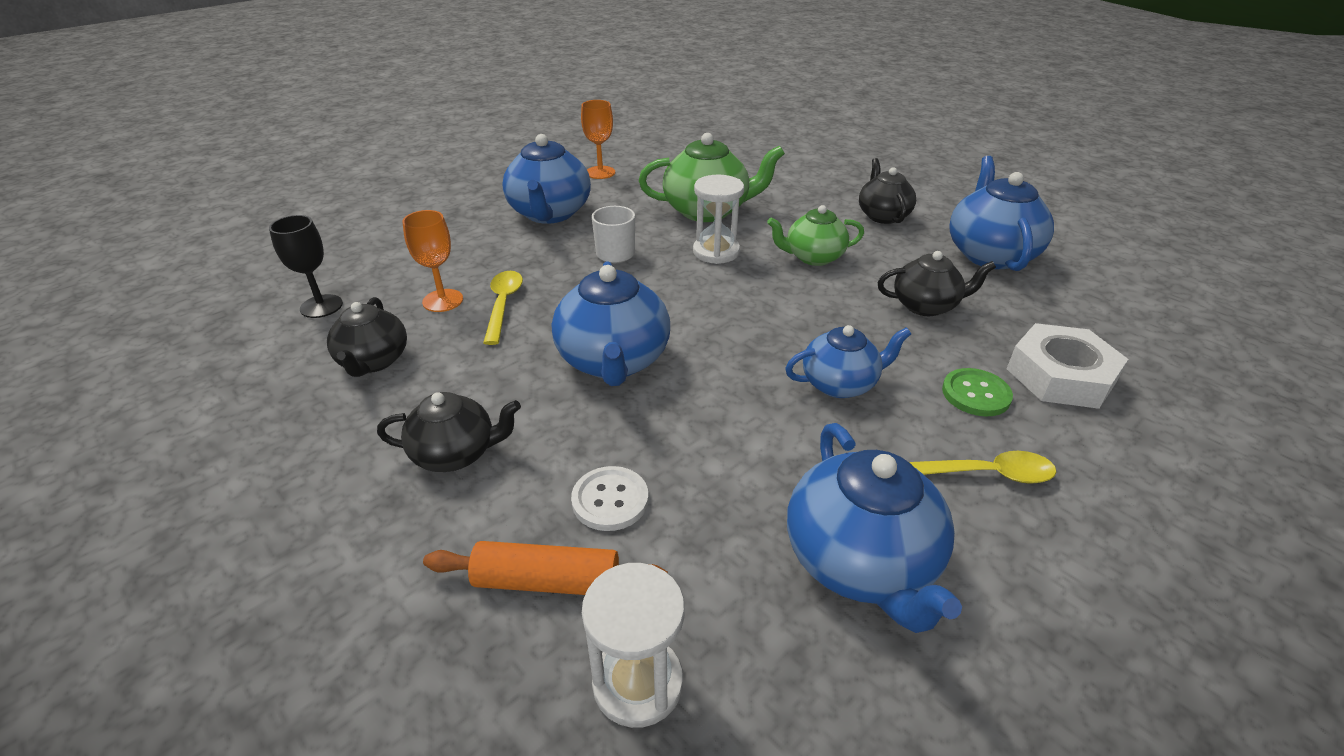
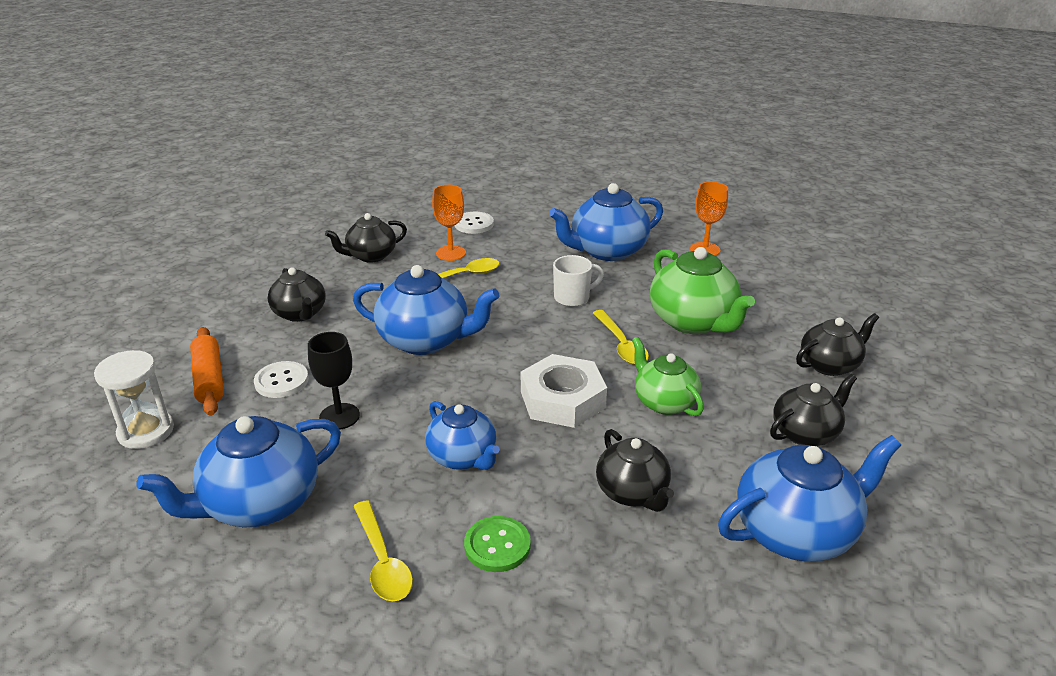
camera: 65 degrees right, 5 degrees down
black goblet [269,215,343,318] -> black goblet moved to [308,332,360,430]
blue teapot [552,261,670,386] -> blue teapot turned 135 degrees counterclockwise [353,265,500,355]
white hourglass [693,175,744,264] -> yellow spoon [593,310,649,365]
white nut [1007,323,1128,409] -> white nut moved to [521,354,607,428]
none -> white button [455,212,494,234]
none -> black teapot [796,313,879,376]

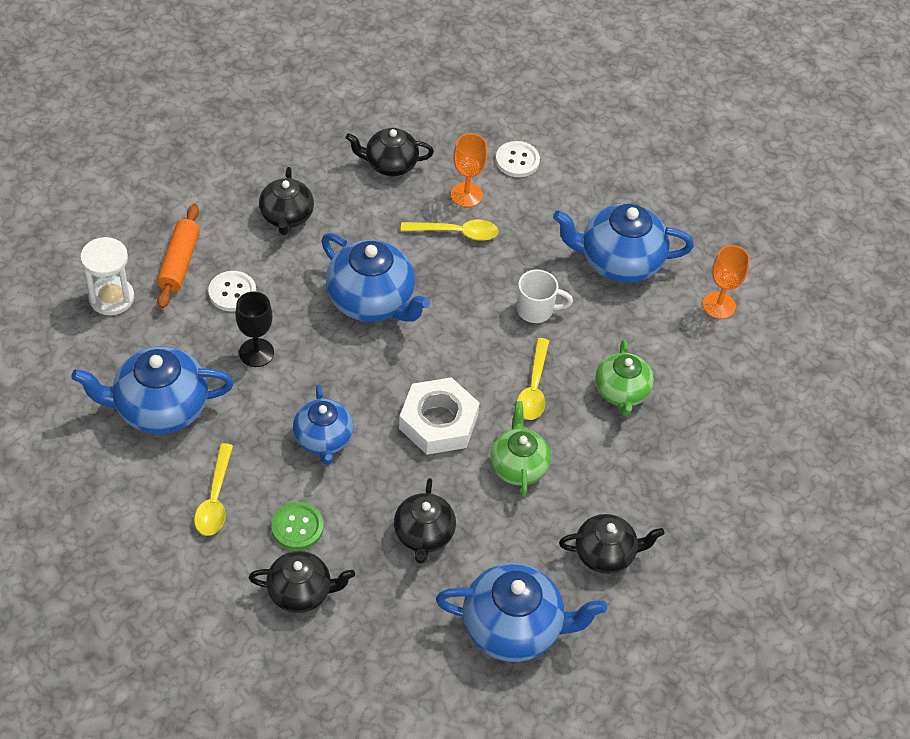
camera: 25 degrees right, 20 degrees up
green teapot [650,247,755,334] -> green teapot [595,339,654,416], size x0.64
black teapot [796,313,879,376] -> black teapot moved to [249,551,355,613]

